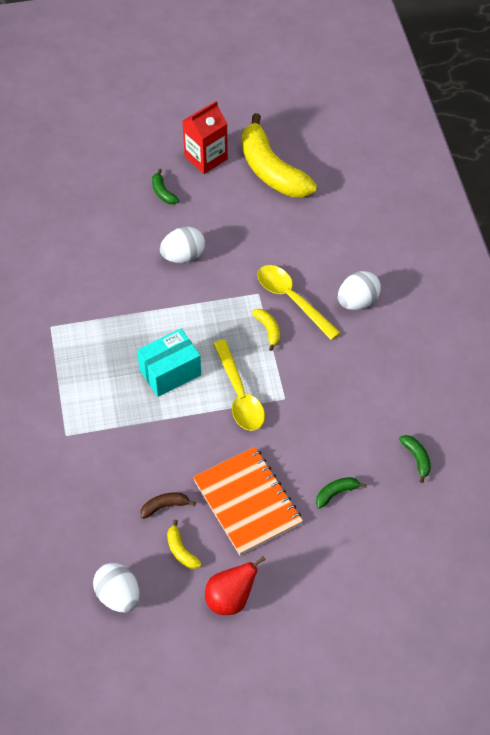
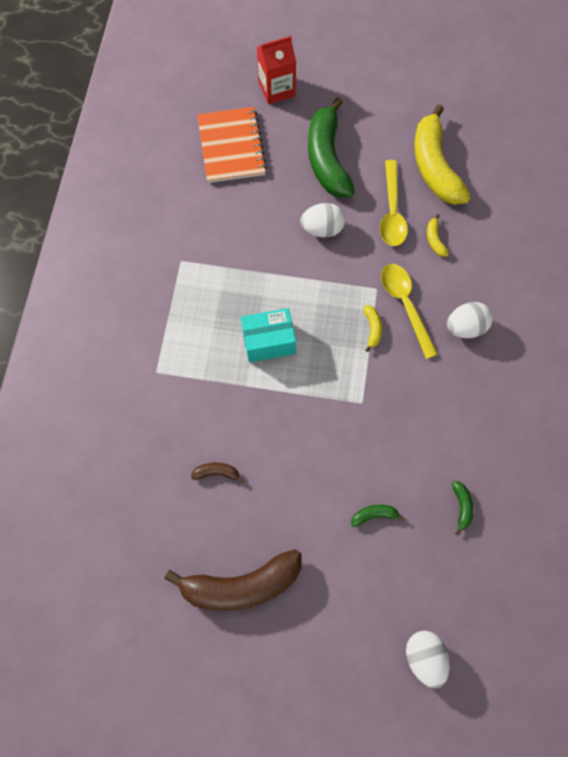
camera: 20 degrees right, 15 degrees up
white egg [93,563,140,612] -> white egg moved to [406,631,450,688]
green banana [152,169,179,204] -> green banana [308,97,355,197], size x2.47
yellow banana [167,520,202,569] -> yellow banana moved to [427,214,449,257]
red carton [183,101,228,174] -> red carton moved to [257,36,296,104]
orange notebook [193,447,303,555] -> orange notebook moved to [197,107,267,183]
red pear [205,556,266,615] -> brown banana [164,549,302,611]
yellow spoon [213,340,265,431] -> yellow spoon moved to [380,160,408,246]

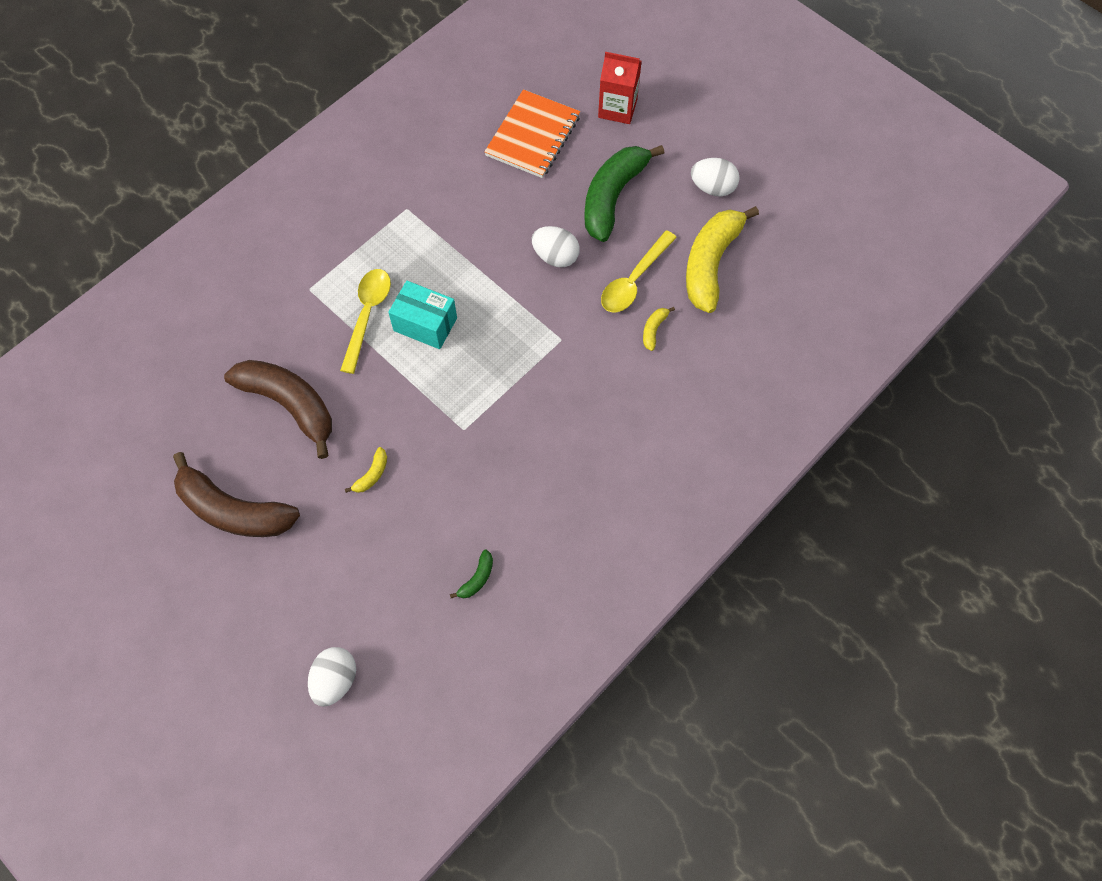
camera: 35 degrees right, 5 degrees down
brown banana [191,462,244,484] -> brown banana [224,360,332,459], size x2.47
green banana [351,505,405,527] -> none
yellow banana [363,305,382,352] -> yellow banana moved to [345,447,387,493]
yellow spoon [381,264,438,359] -> yellow spoon moved to [340,269,391,374]
white egg [447,302,493,338] -> white egg moved to [691,158,740,197]

